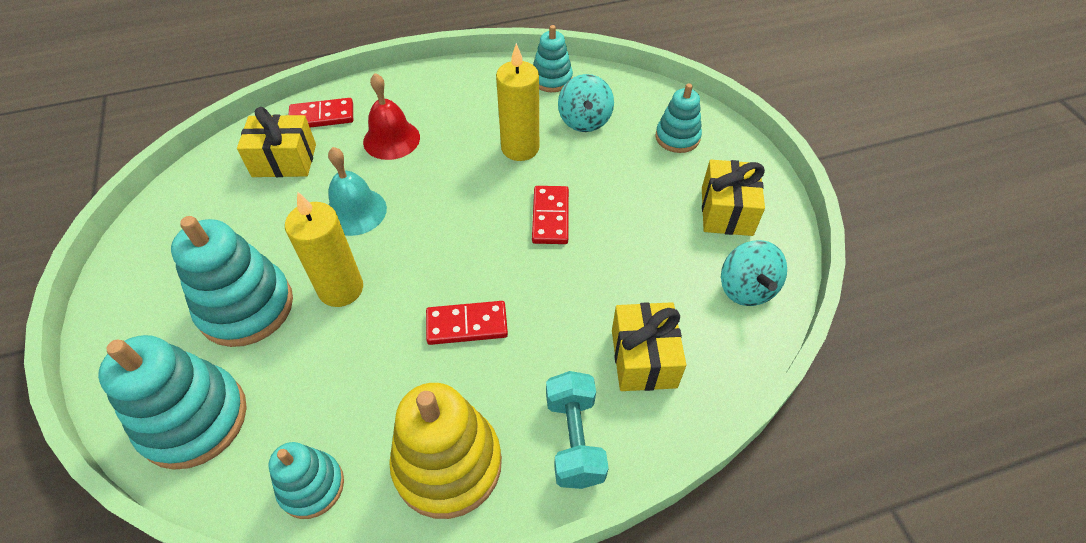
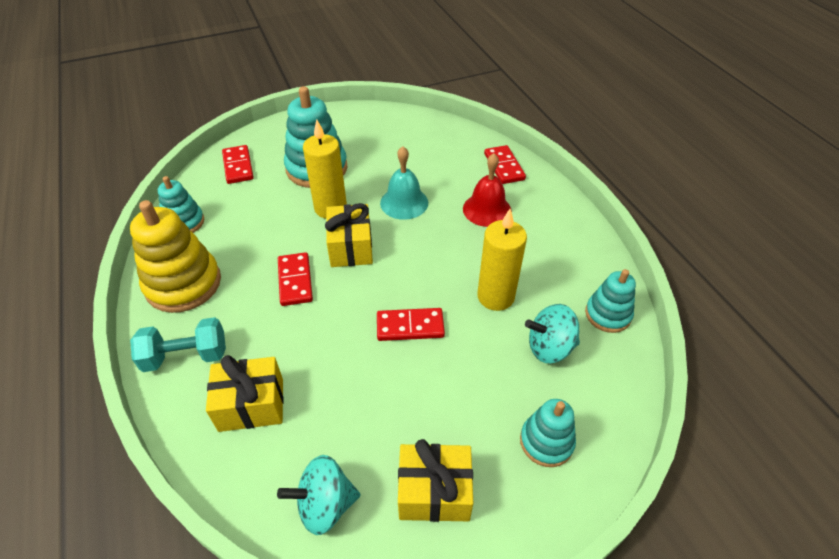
camera: 85 degrees right, 5 degrees down
turquoise stacking toy [98,335,247,470] -> red domino [222,145,254,184]
yellow gift [237,107,316,177] -> yellow gift moved to [325,203,373,267]

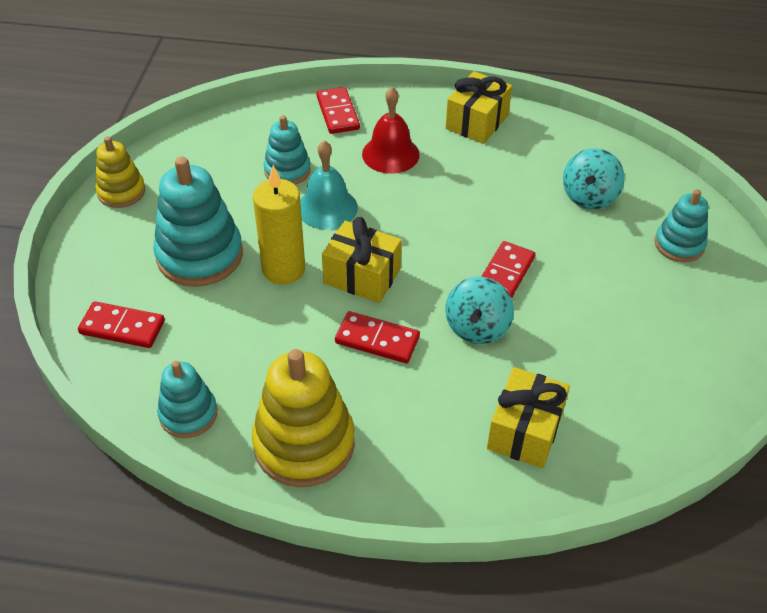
camera: 60 degrees left, 0 degrees up
turquoise dumbbell [130,317,226,372] -> none
turquoise spinning top [277,455,360,535] -> turquoise spinning top moved to [445,277,514,344]
yellow gift [398,439,473,522] -> yellow gift moved to [445,71,512,144]
yellow candle [477,209,527,311] -> none
red domino [484,145,526,184] -> red domino turned 60 degrees clockwise [316,87,360,134]
turquoise stacking toy [585,269,636,333] -> turquoise stacking toy moved to [264,115,311,185]
none -> yellow stacking toy [95,136,145,208]

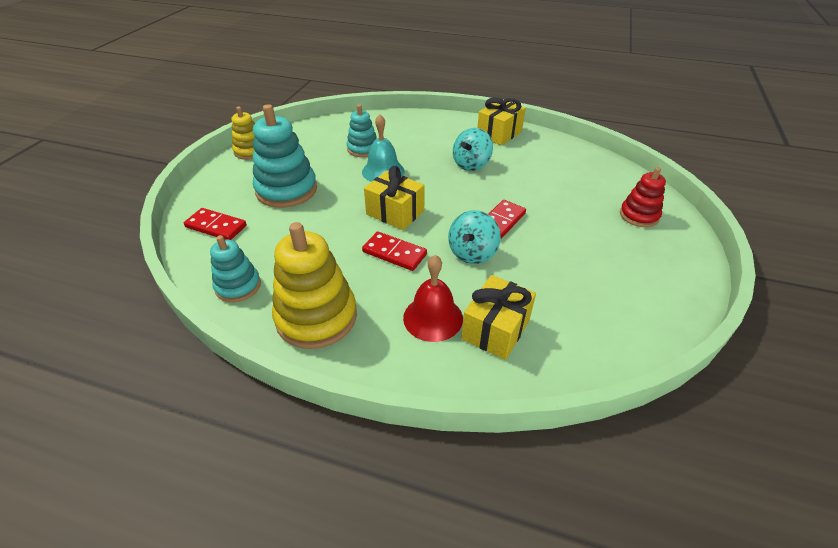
camera: 10 degrees right, 5 degrees down
yellow candle [253,165,305,284] -> none
red domino [316,87,360,134] -> none
red bell [362,87,420,174] -> red bell moved to [403,255,463,342]
turquoise spinning top [563,148,625,209] -> turquoise spinning top moved to [453,128,493,171]
turquoise stacking toy [655,190,708,262] -> red stacking toy [620,167,666,227]

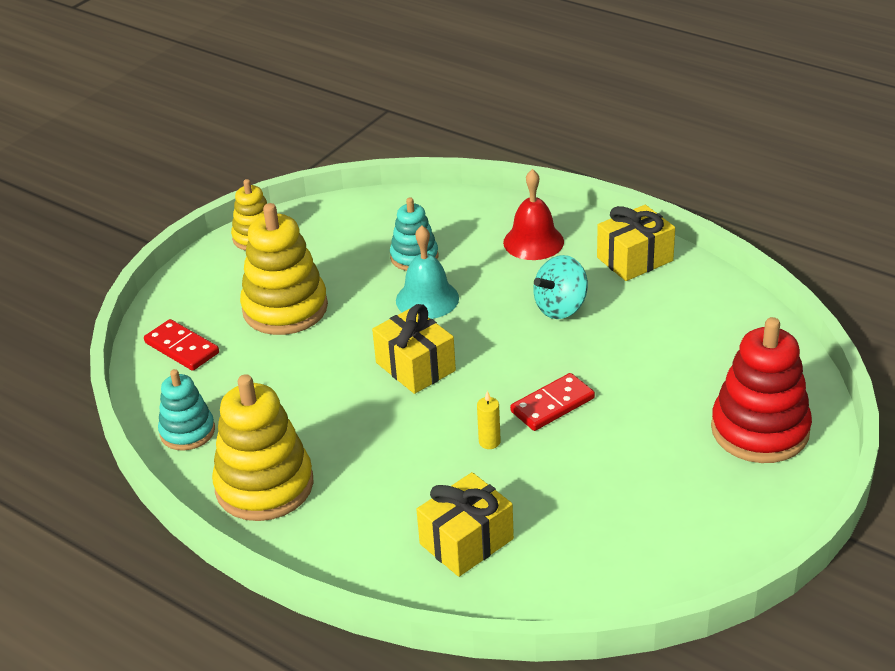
camera: 20 degrees right, 5 degrees down
turquoise stacking toy [253,104,317,208] -> yellow stacking toy [240,203,328,335]
red domino [362,231,427,271] -> none
red bell [403,255,463,342] -> red bell moved to [503,169,564,260]
turquoise spinning top [448,210,501,264] -> yellow candle [477,391,501,449]
red stacking toy [620,167,666,227] -> red stacking toy [711,317,812,463], size x1.71

